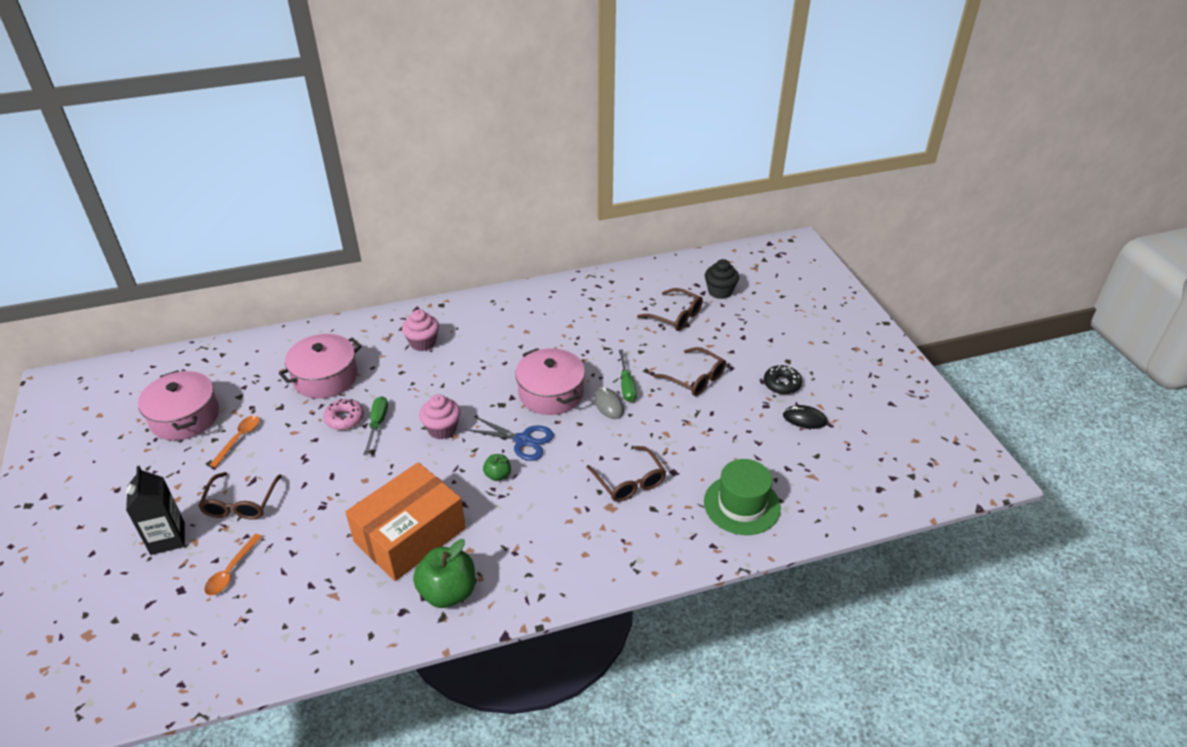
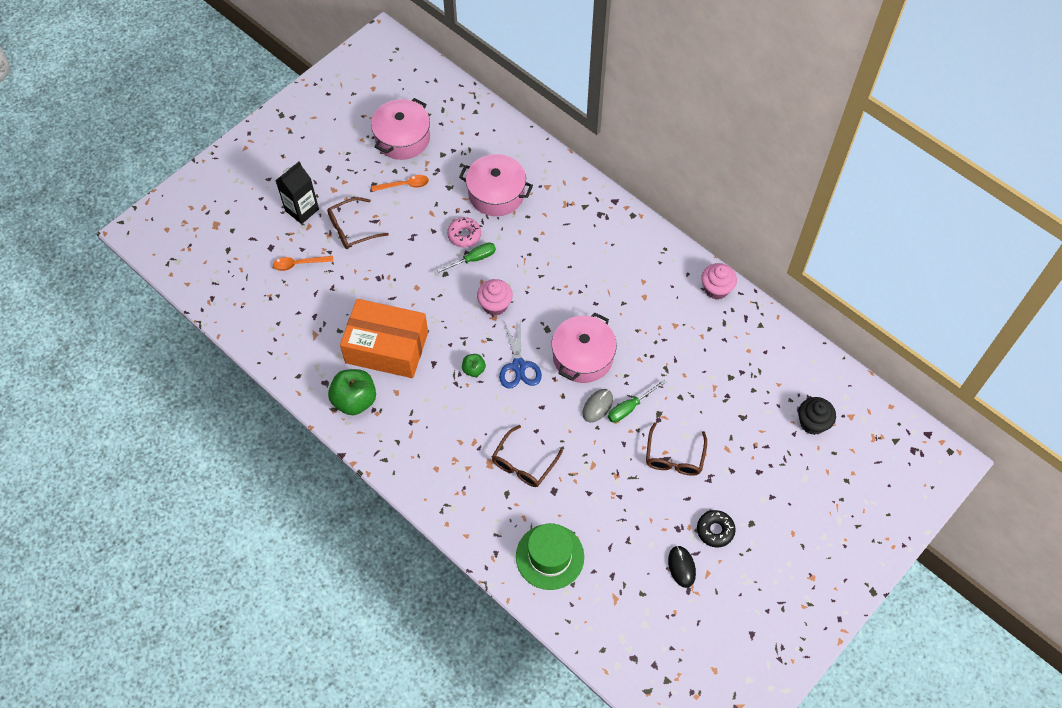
camera: 60 degrees right, 20 degrees up
pink cupcake [402,309,439,351] -> pink cupcake moved to [701,263,737,300]
brown glasses [637,288,703,331] -> none

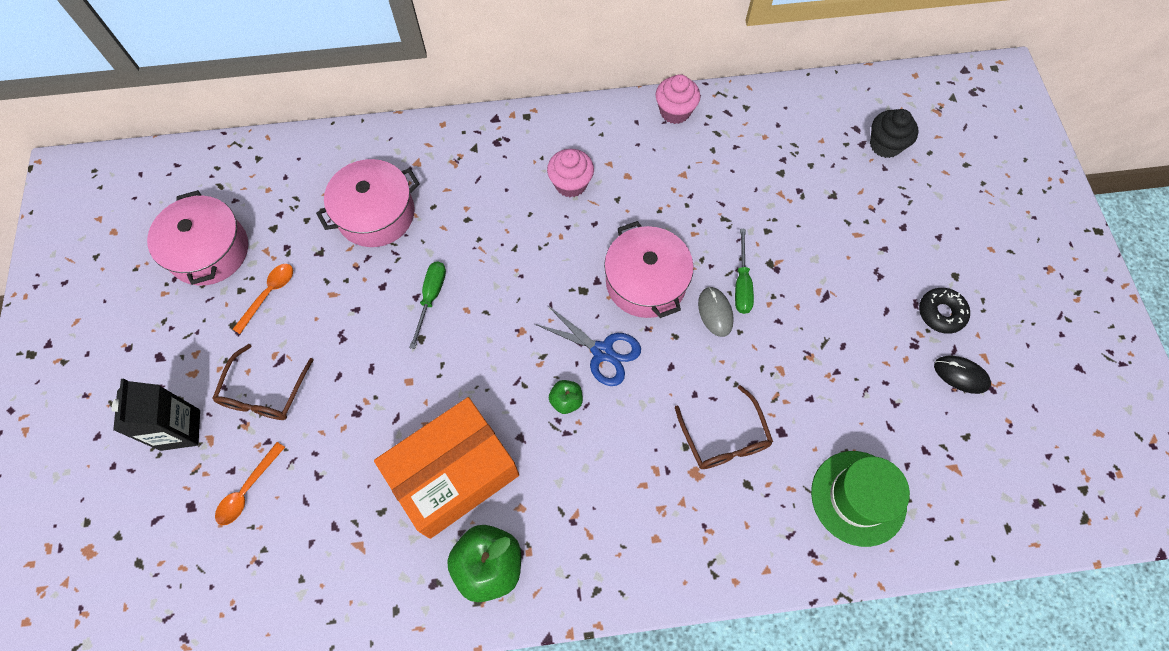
camera: 50 degrees left, 5 degrees up
pink donut [447,217,481,247] -> none
pink cupcake [477,279,513,316] -> pink cupcake moved to [547,149,594,197]
brown glasses [646,422,707,476] -> none

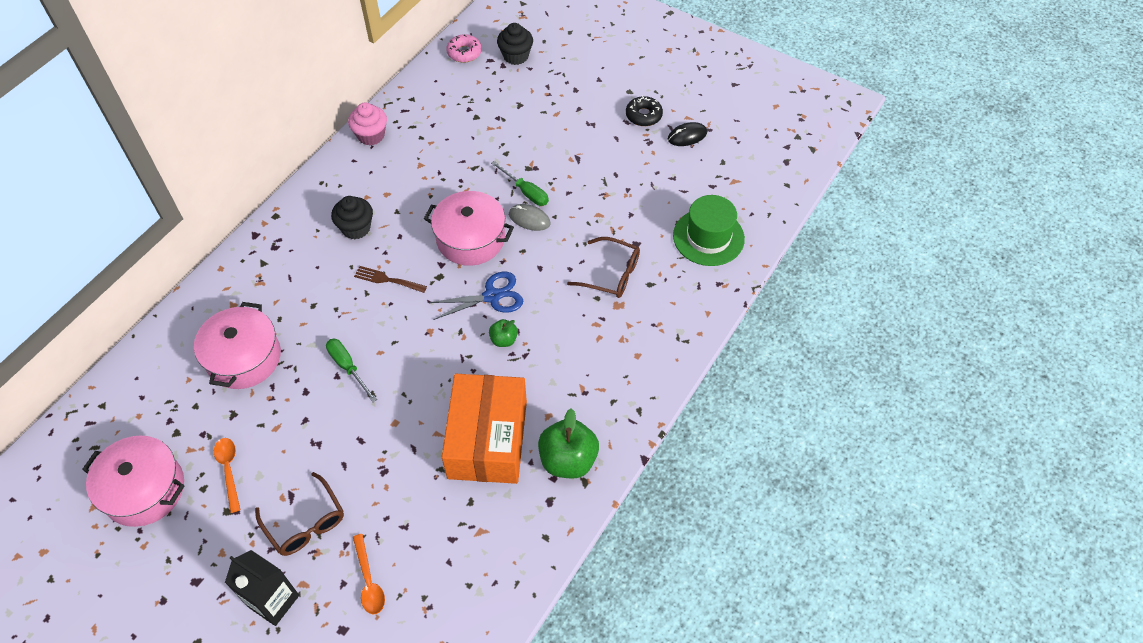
camera: 50 degrees left, 10 degrees down
pink cupcake [547,149,594,197] -> black cupcake [331,196,373,239]
none -> brown fork [354,266,427,293]
none -> pink donut [446,34,482,63]

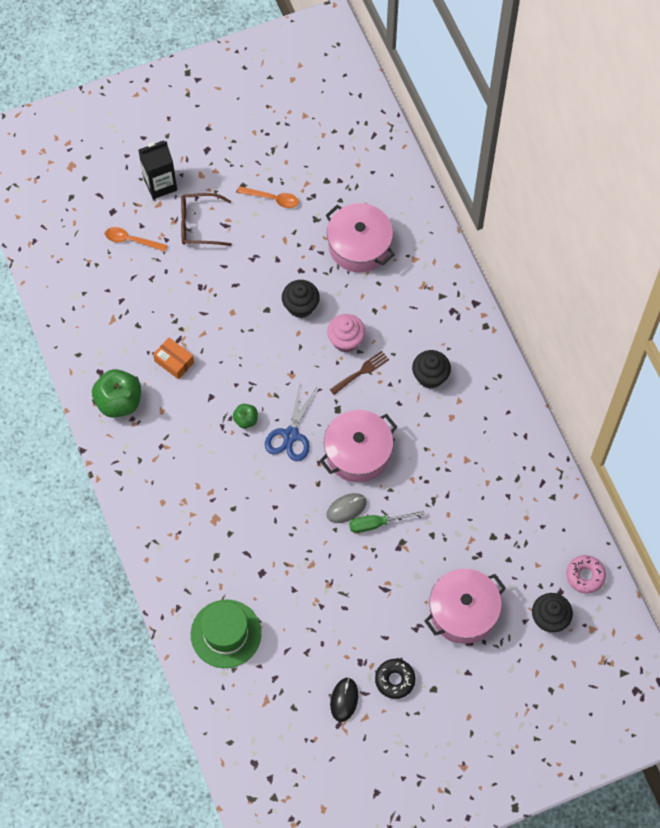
camera: 125 degrees right, 10 degrees up
pink pot [82,435,184,527] -> pink pot moved to [425,569,506,644]
green screwdriver [326,339,377,402] -> black cupcake [282,280,320,318]
pink cupcake [348,102,387,145] -> pink cupcake moved to [327,314,366,352]
orange box [442,374,527,484] -> orange box [153,338,194,379], size x0.42
brown glasses [567,237,640,298] -> none

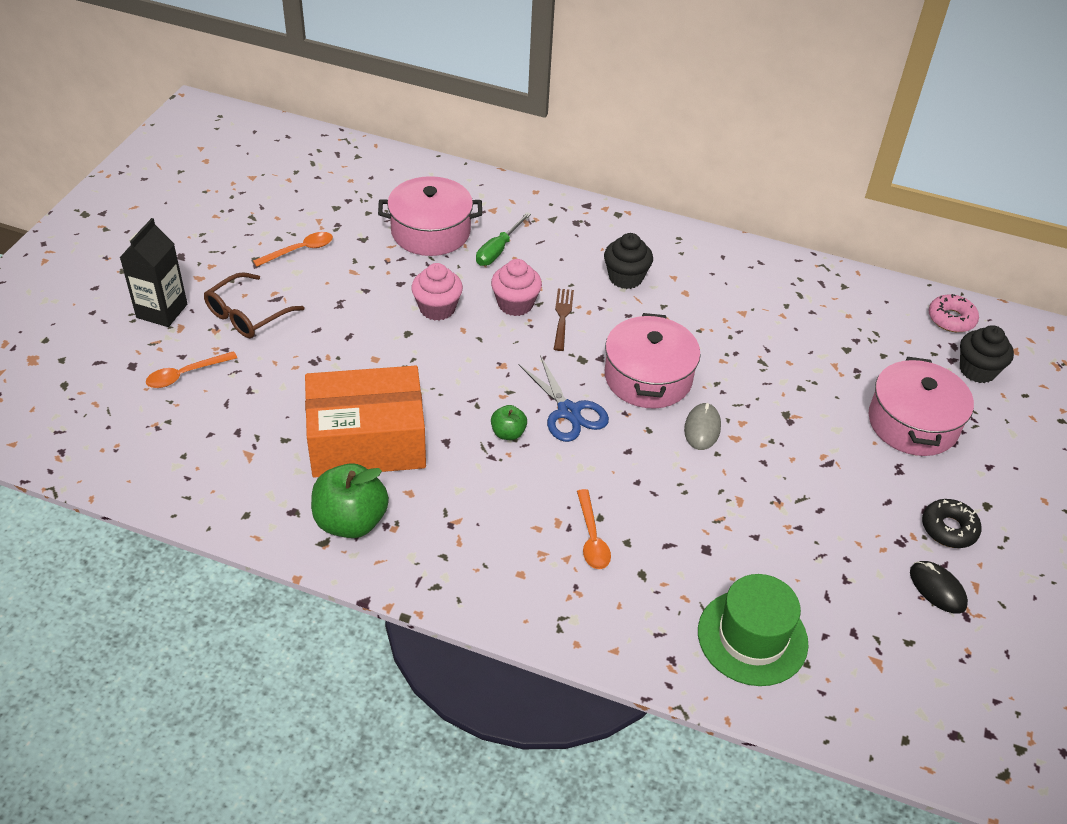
camera: 50 degrees left, 20 degrees down
orange box [153,338,194,379] -> orange box [305,366,426,478], size x2.36
black cupcake [282,280,320,318] -> pink cupcake [411,263,463,321]
green screwdriver [349,510,425,533] -> green screwdriver moved to [476,212,531,266]
none -> orange spoon [577,489,611,569]

